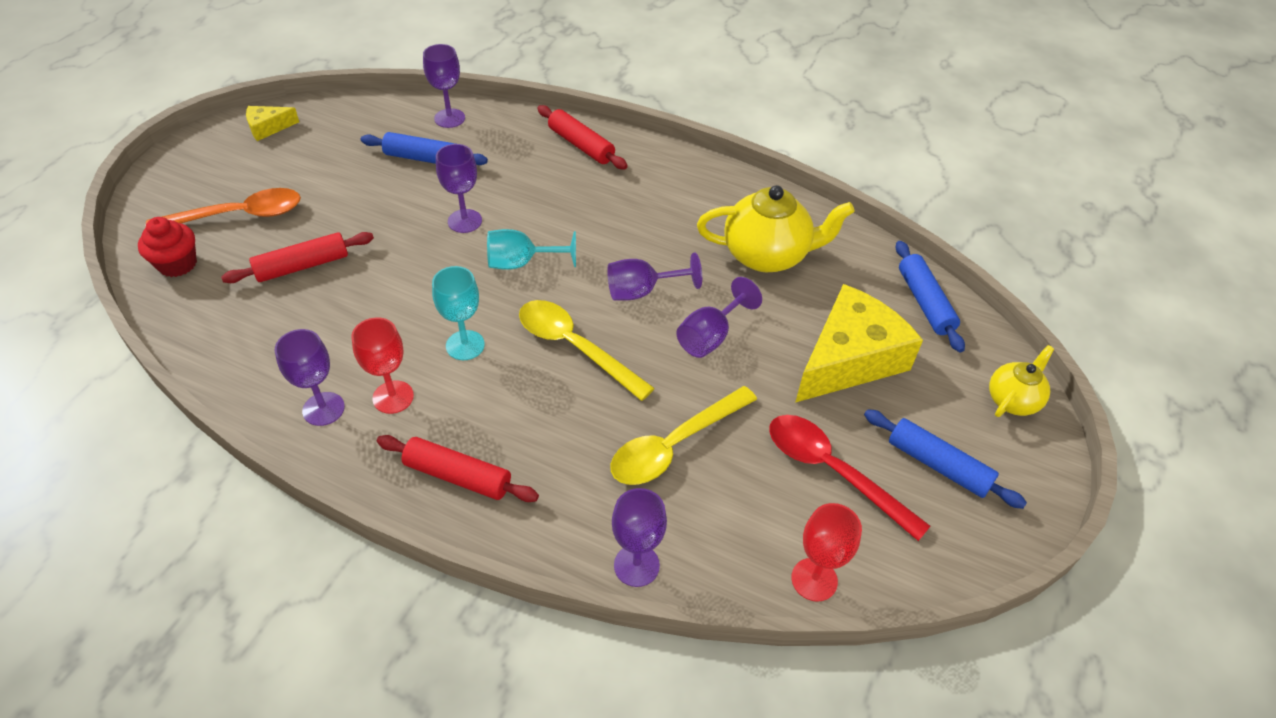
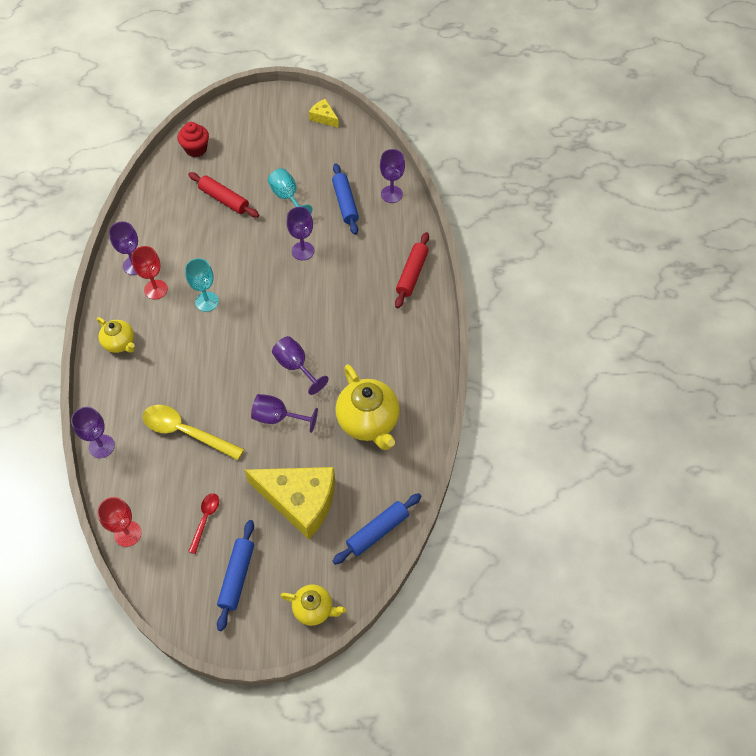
camera: 65 degrees right, 10 degrees up
orange spoon [145,188,301,227] -> none
red rolling pin [377,435,539,502] -> yellow teapot [97,317,135,353]
turquoise goblet [487,229,576,270] -> turquoise goblet moved to [268,168,313,213]
yellow spoon [519,300,655,401] -> none
red spoon [769,415,930,541] -> red spoon [188,493,219,554], size x0.55

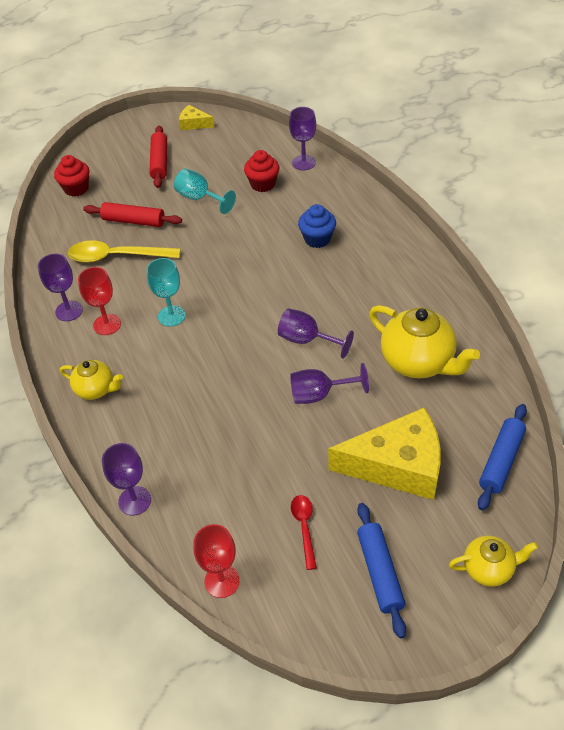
camera: 20 degrees left, 10 degrees down
yellow spoon [143,405,244,460] -> yellow spoon moved to [68,240,181,263]
purple goblet [287,207,314,260] -> none
blue rolling pin [332,163,359,235] -> red cupcake [244,150,279,192]
red rolling pin [395,232,429,308] -> red rolling pin moved to [150,126,167,188]
none -> blue cupcake [298,204,336,248]

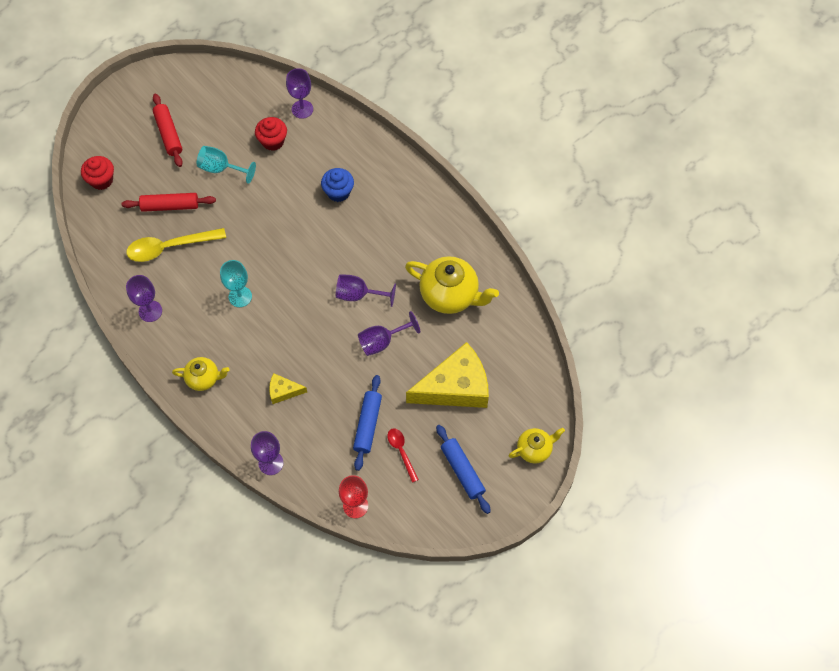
camera: 20 degrees left, 15 degrees up
red goblet [78,267,121,335] -> none
yellow cheese [179,105,214,130] -> yellow cheese moved to [269,373,307,404]
blue rolling pin [478,404,527,510] -> blue rolling pin moved to [353,375,382,471]

